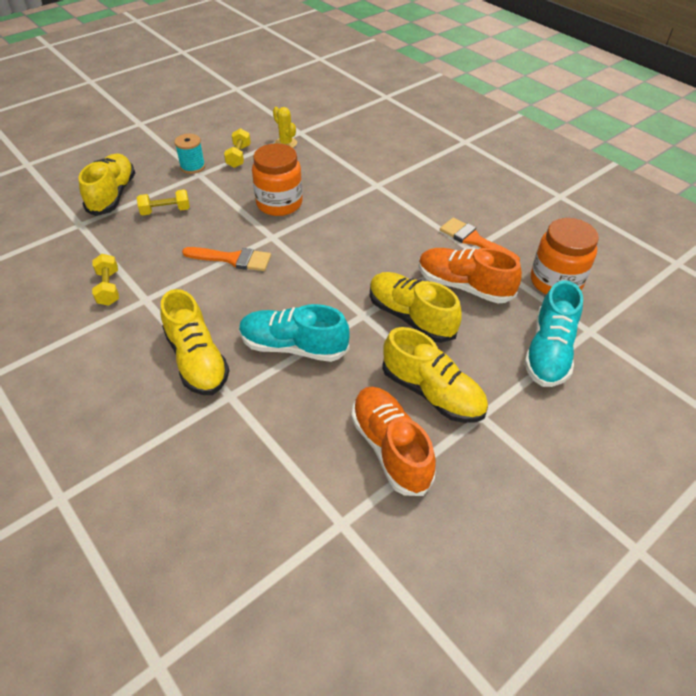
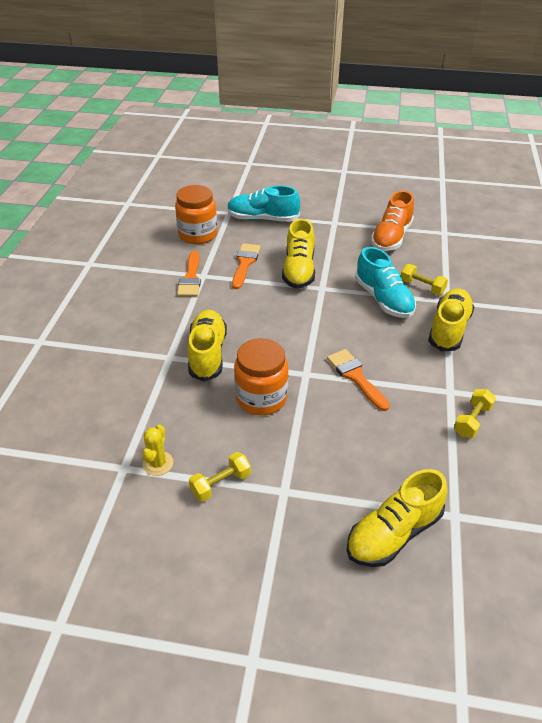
camera: 130 degrees left, 5 degrees down
yellow dumbbell [137,189,190,215] -> yellow dumbbell moved to [401,264,448,295]
turquoise spool [174,134,205,174] -> none
yellow shoe [382,327,488,423] -> yellow shoe moved to [188,310,227,382]
orange shoe [419,248,522,303] -> orange brush [232,243,261,289]
turquoise shoe [524,280,583,387] -> turquoise shoe turned 150 degrees counterclockwise [227,185,300,222]

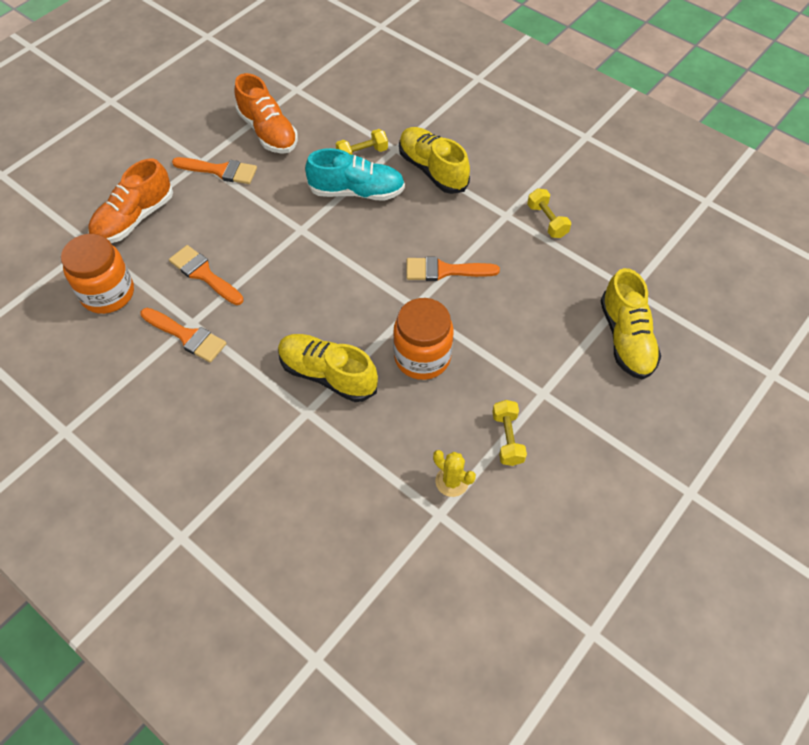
camera: 60 degrees left, 15 degrees up
turquoise shoe [227,185,300,222] -> orange shoe [88,159,173,243]
yellow shoe [282,219,315,289] -> none
none -> orange brush [172,157,257,184]

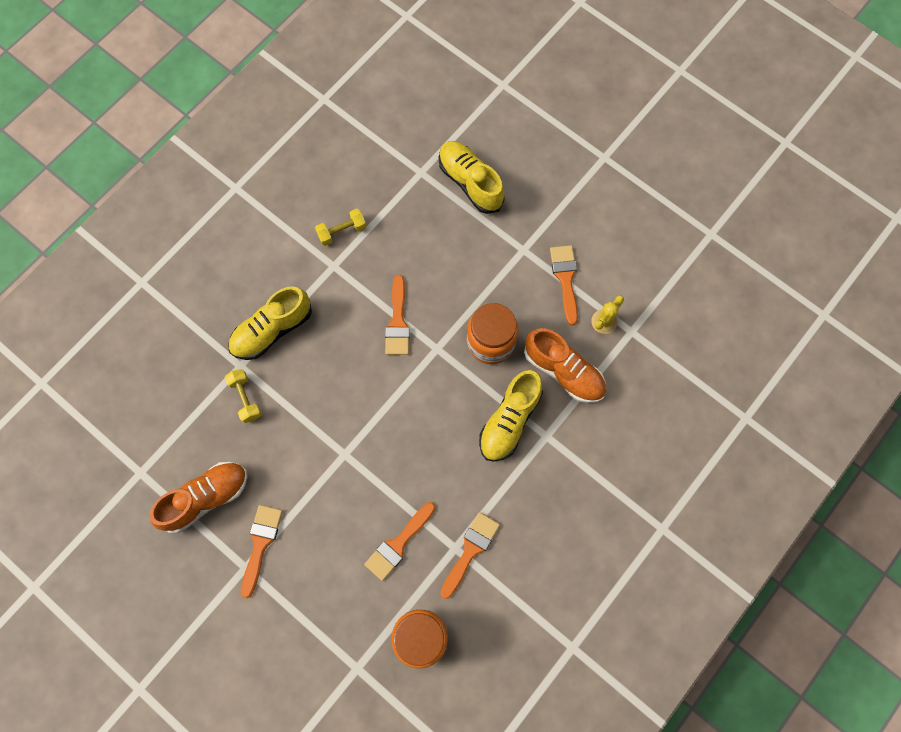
camera: 90 degrees left, 15 degrees up
orange shoe [88,159,173,243] -> orange shoe moved to [524,328,606,403]
turquoise shoe [305,148,405,201] -> none
yellow dumbbell [492,400,527,466] -> orange brush [550,245,578,325]
yellow shoe [601,268,661,380] -> yellow shoe turned 120 degrees counterclockwise [439,141,505,214]

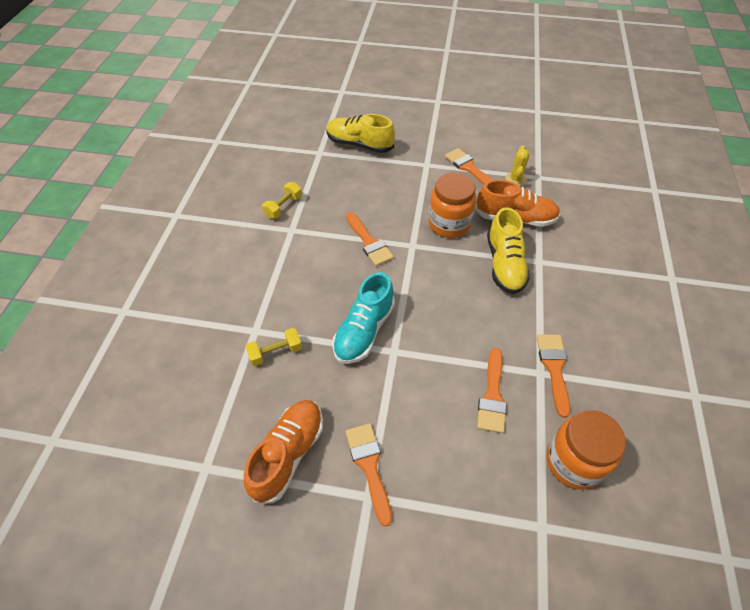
camera: 30 degrees left, 20 degrees down
yellow dumbbell [225,369,262,423] -> yellow dumbbell turned 60 degrees counterclockwise [245,328,302,366]
yellow shoe [228,286,312,360] -> none
none -> turquoise shoe [332,272,395,364]

